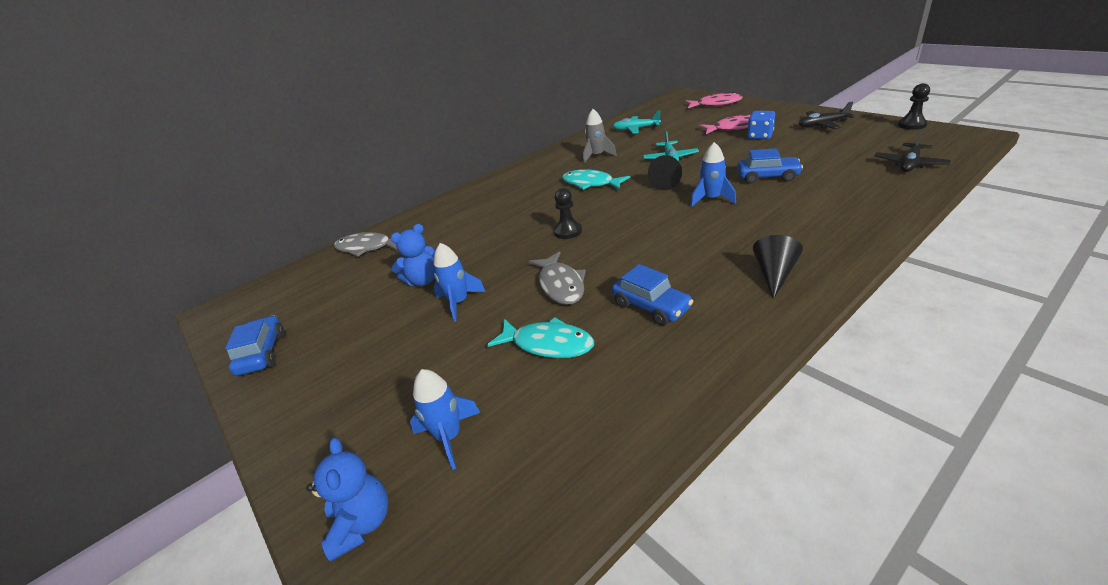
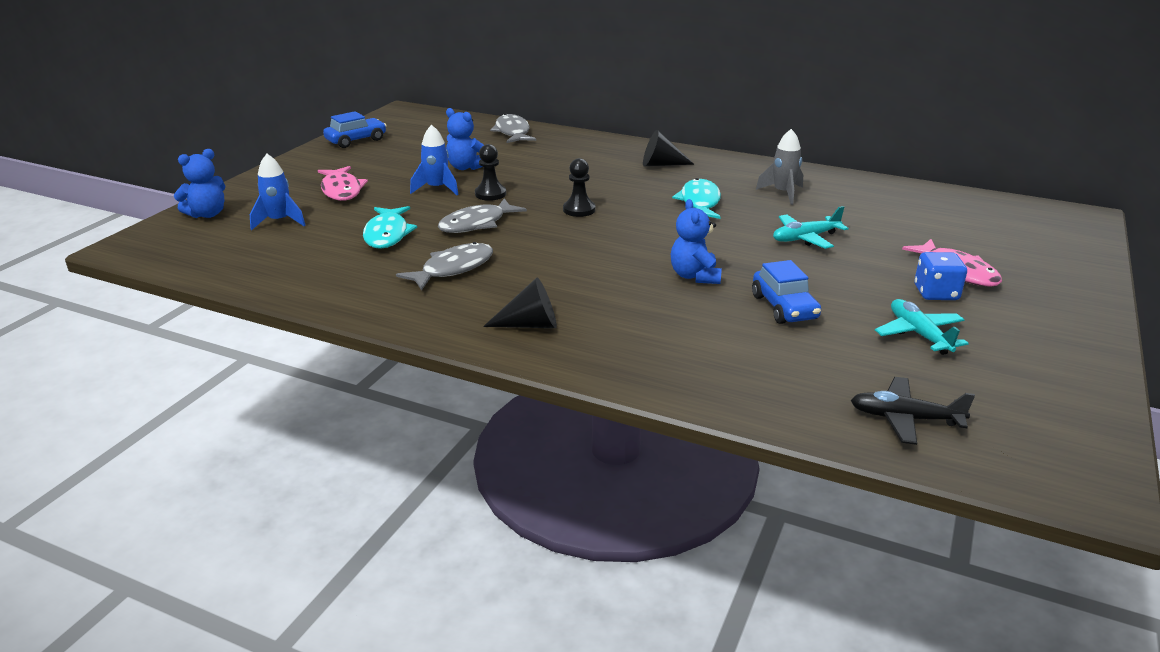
camera: 60 degrees right, 5 degrees down
blue car [612,264,694,326] -> grey fish [396,242,493,290]
turquoise plane [613,110,661,134] -> turquoise plane moved to [875,299,969,355]
black cone [648,155,682,190] -> black cone moved to [643,130,695,167]
pink fish [685,92,743,108] -> pink fish moved to [318,166,368,201]
blue rocket [690,142,736,207] -> blue teddy bear [671,199,722,284]
black plane [799,101,855,129] -> none
black pawn [898,83,930,130] -> black pawn moved to [475,144,506,201]

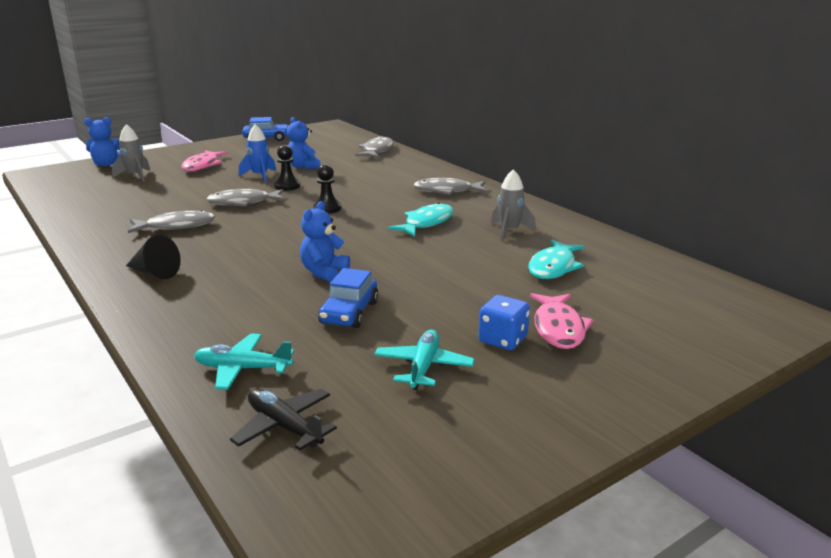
camera: 30 degrees right, 5 degrees down
blue rocket [250,154,306,230] -> grey rocket [112,124,150,182]
turquoise fish [363,206,417,249] -> turquoise fish moved to [528,239,585,279]
black cone [643,130,695,167] -> grey fish [413,178,487,195]
turquoise plane [773,206,849,249] -> turquoise plane moved to [194,333,294,390]

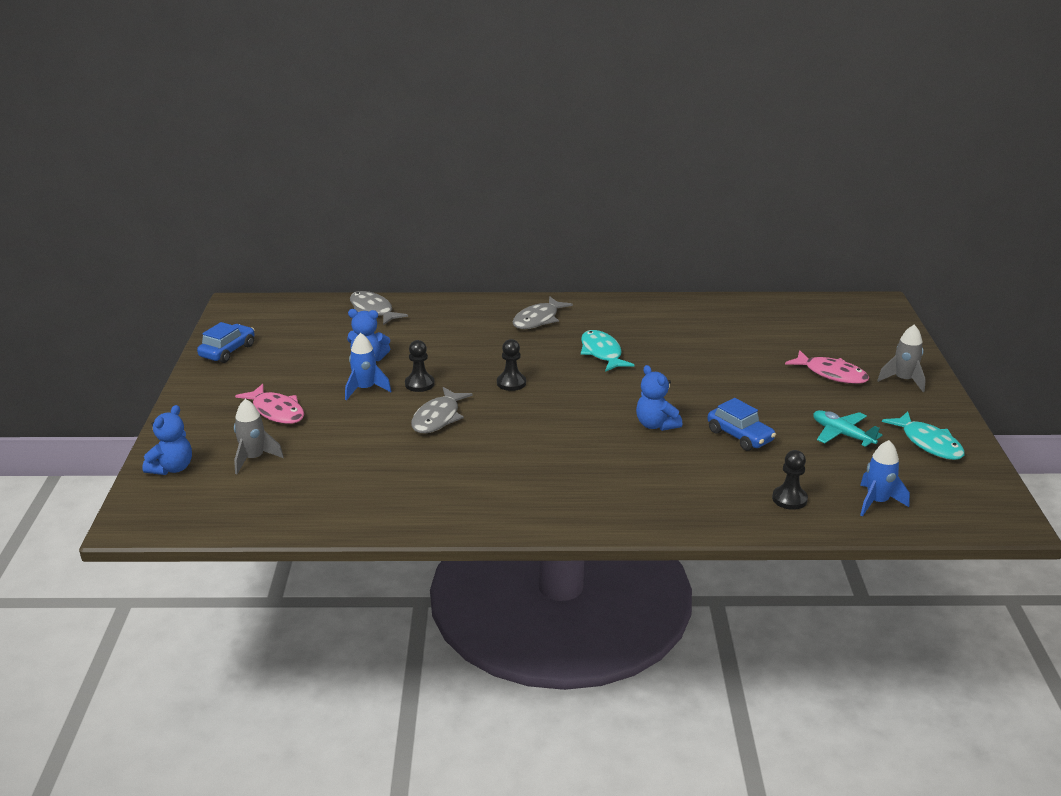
camera: 55 degrees left, 5 degrees up
black cone [126,235,181,279] -> none
grey fish [128,210,215,233] -> none
turquoise plane [194,333,294,390] -> black pawn [772,450,808,510]
black plane [230,389,337,450] -> blue rocket [860,440,910,516]
blue dice [478,295,530,350] -> none
grey rocket [491,169,536,241] -> grey rocket moved to [877,325,926,392]
turquoise fish [528,239,585,279] -> turquoise fish moved to [882,411,965,460]

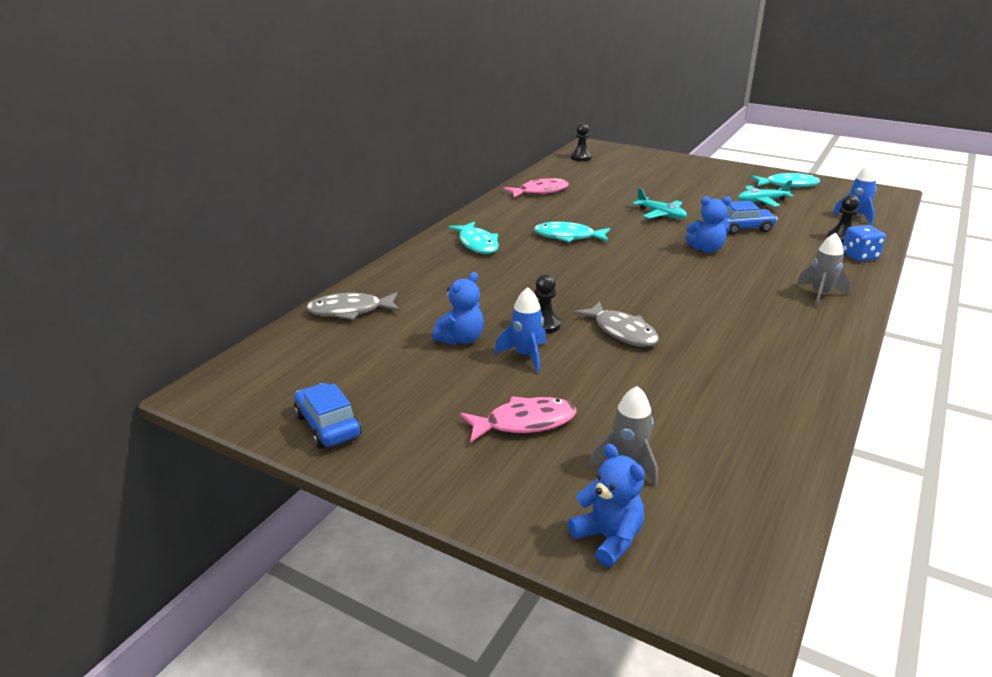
camera: 60 degrees left, 0 degrees up
black pawn [497,339,526,391] -> black pawn moved to [571,123,592,161]
grey fish [513,296,573,329] -> turquoise fish [448,221,499,254]
pink fish [785,350,869,384] -> pink fish moved to [503,177,569,197]
grey rocket [877,325,926,392] -> grey rocket moved to [797,233,850,307]
none -> turquoise plane [632,188,687,219]
none -> blue dice [843,225,886,261]

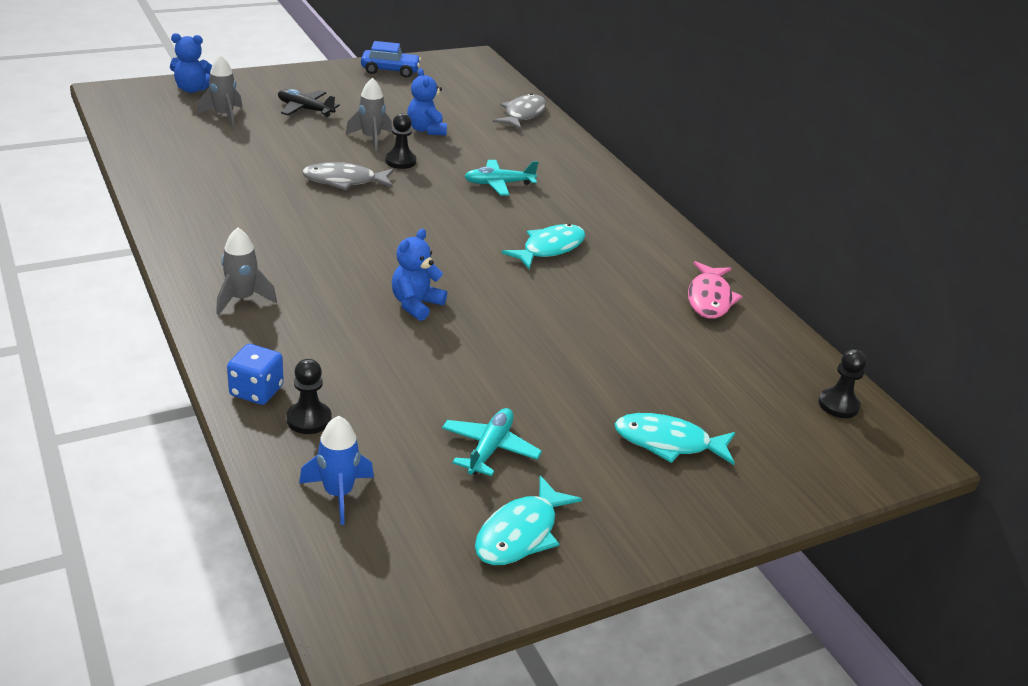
camera: 120 degrees right, 5 degrees up
turquoise fish [448,221,499,254] -> turquoise fish moved to [615,413,735,465]
pink fish [460,396,577,442] -> black plane [278,89,340,117]
blue rocket [494,287,546,373] -> grey rocket [346,78,392,151]
turquoise plane [632,188,687,219] -> turquoise plane moved to [464,160,538,196]
blue car [724,201,777,235] -> none

